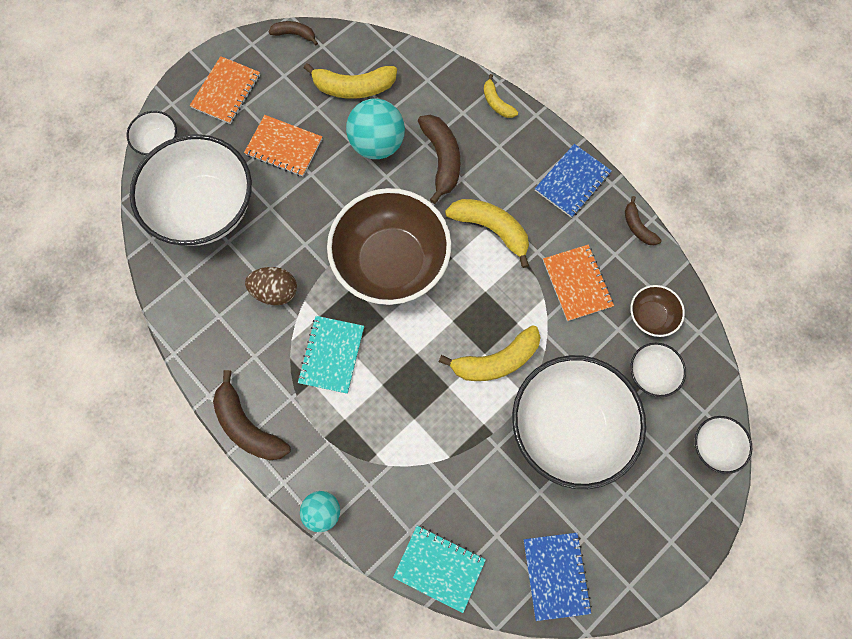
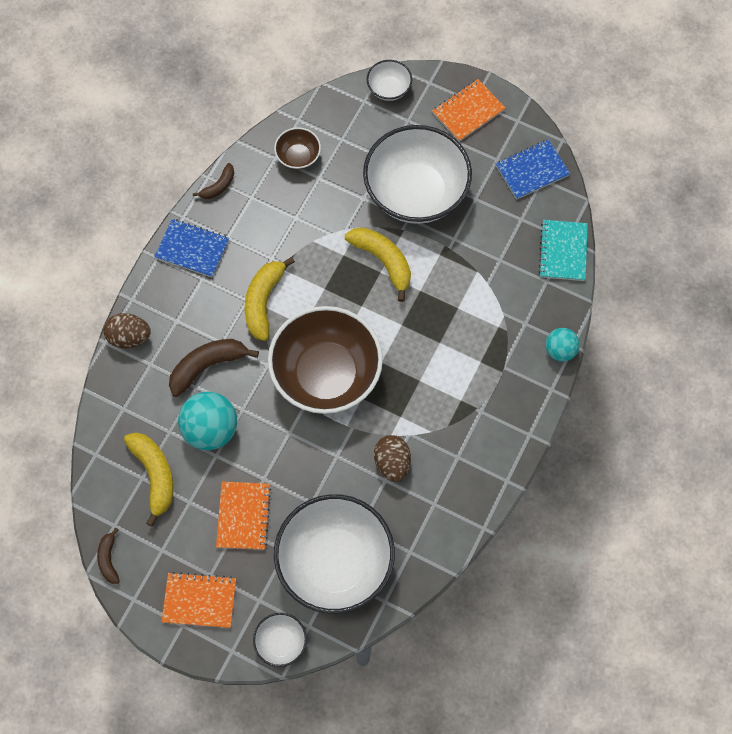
camera: 110 degrees left, 5 degrees down
brown banana [213,370,291,460] -> none
turquoise notebook [298,316,364,394] -> none
yellow banana [484,74,518,118] -> brown egg [103,313,151,348]
orange notebook [543,245,614,321] -> orange notebook moved to [432,79,505,142]
white bowl [630,343,686,397] -> none

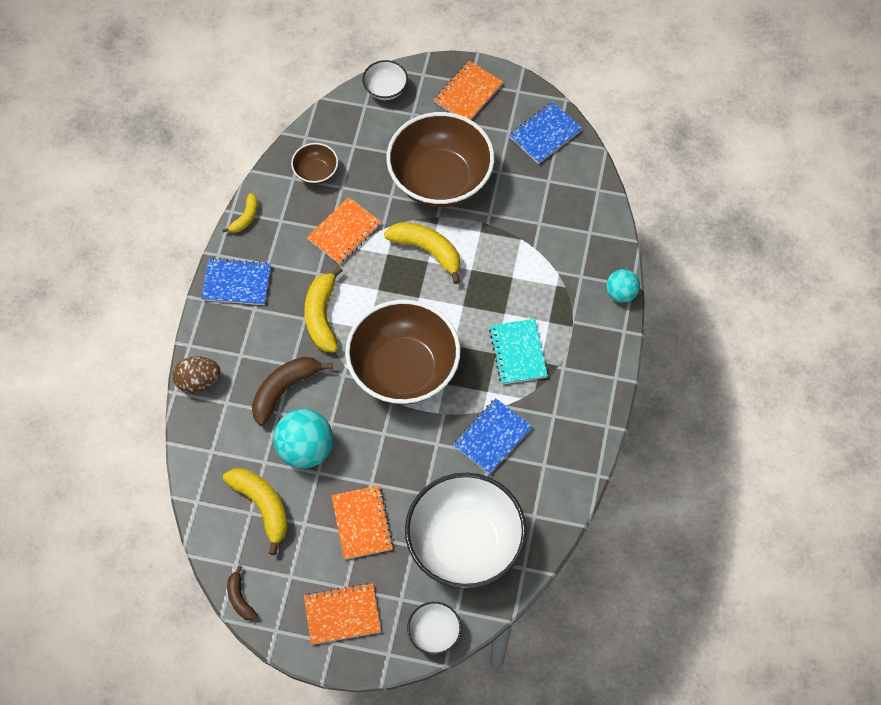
camera: 15 degrees left, 5 degrees down
brown banana [193,163,234,199] -> yellow banana [222,193,258,233]
white bowl [363,125,472,224] -> brown bowl [386,112,494,207]
brown egg [374,435,411,482] -> blue notebook [453,398,532,474]
turquoise notebook [539,220,588,281] -> turquoise notebook moved to [489,319,548,385]
none -> orange notebook [307,197,382,265]

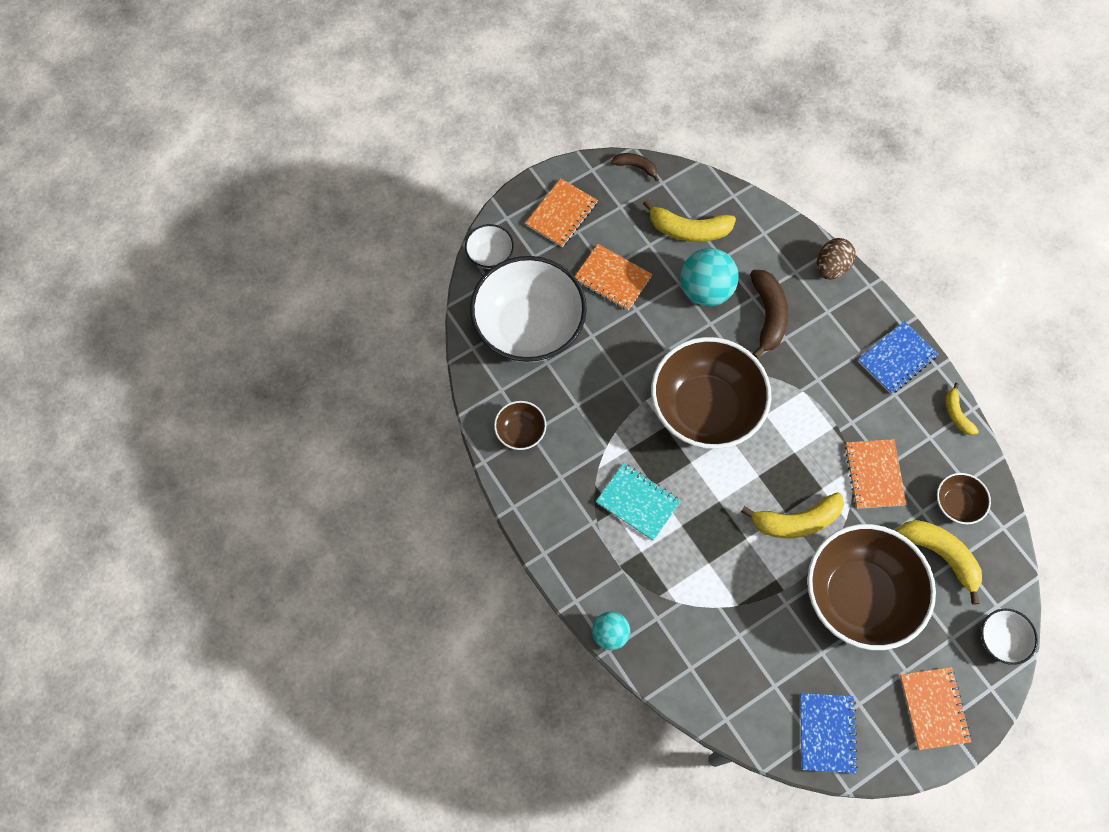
camera: 135 degrees right, 5 degrees up
yellow banana [304,266,343,352] -> yellow banana moved to [896,520,982,605]
blue notebook [453,398,532,474] -> none
none -> brown bowl [494,401,547,450]

